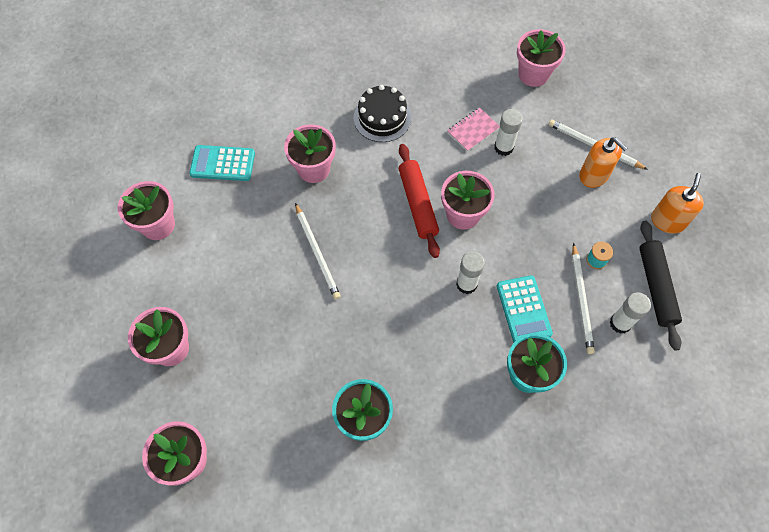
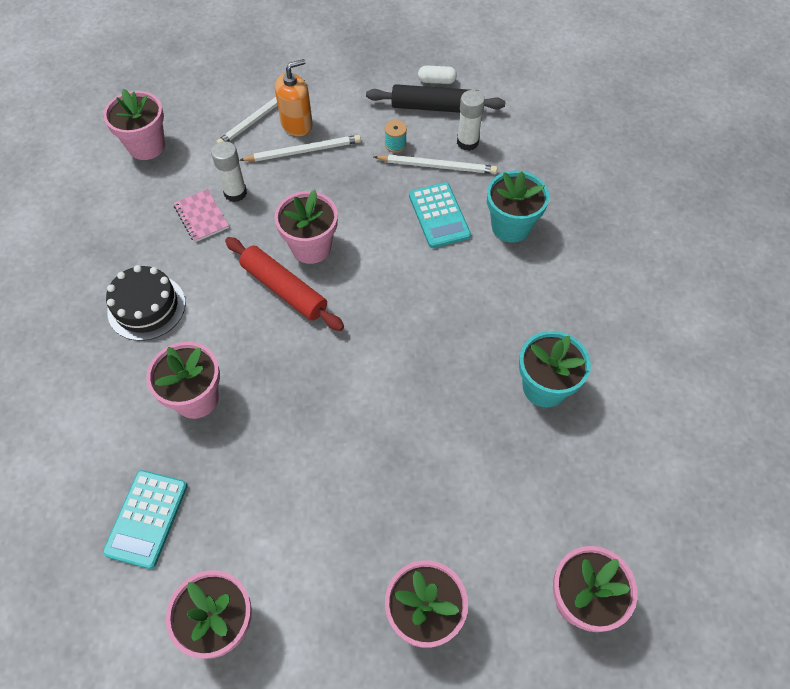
camera: 80 degrees left, 5 degrees down
white pencil [295,203,341,300] -> white pencil moved to [239,135,361,162]
red rolling pin [399,144,440,258] -> red rolling pin turned 45 degrees clockwise [225,237,344,331]
white glue stick [456,252,485,294] -> none
turquoise calculator [497,275,553,342] -> turquoise calculator turned 75 degrees clockwise [409,182,471,248]
orange soap dispenser [651,173,704,234] -> none
none -> white capsule [418,65,457,84]

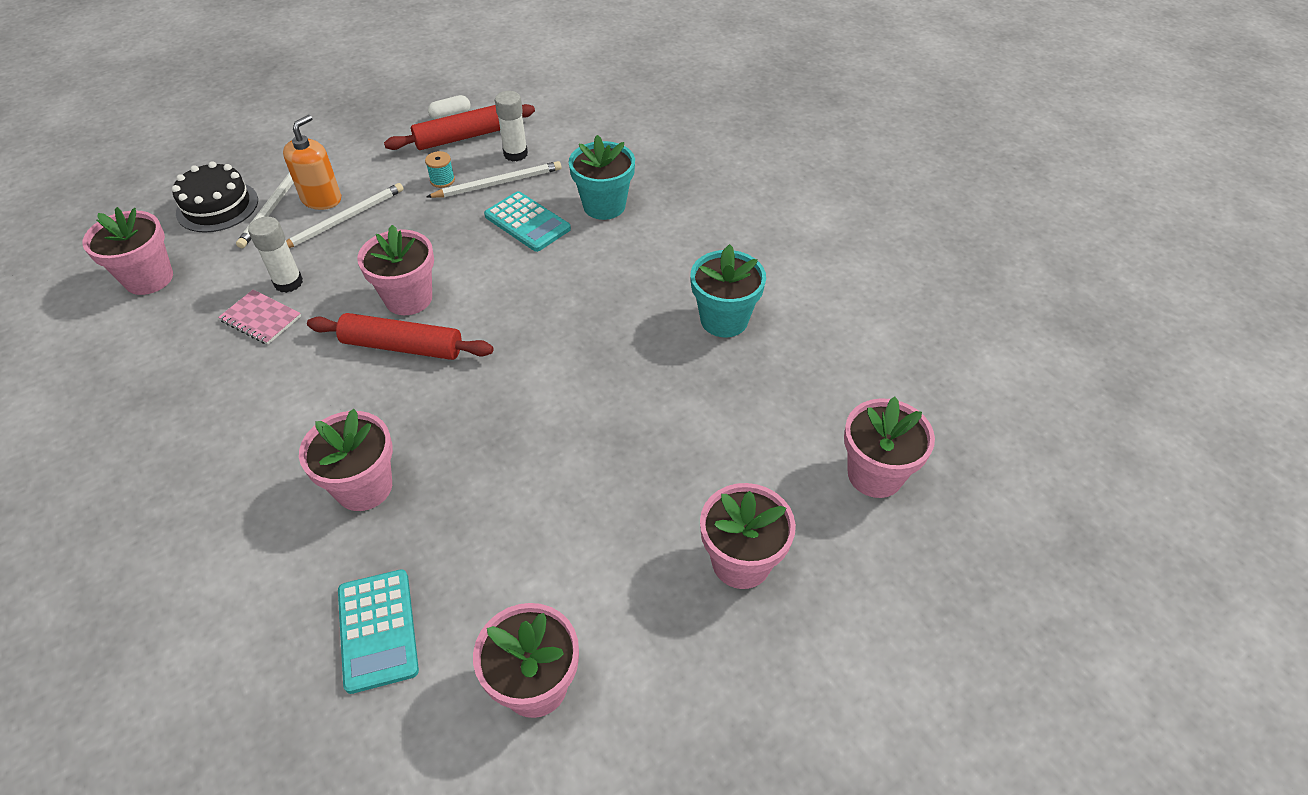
camera: 30 degrees left, 10 degrees down
black cake [106,265,185,341] -> black cake moved to [172,161,258,232]
black rolling pin [366,84,505,113] -> red rolling pin [384,104,535,150]

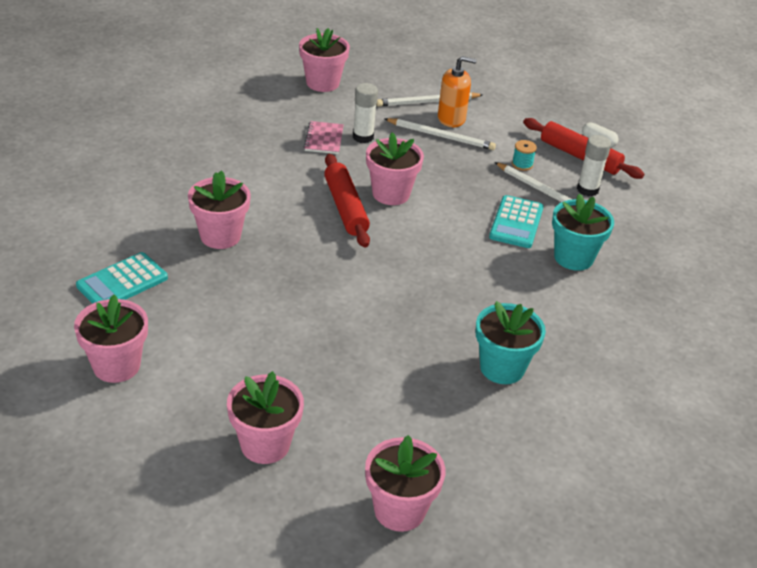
camera: 60 degrees right, 10 degrees down
black cake [172,161,258,232] -> none

